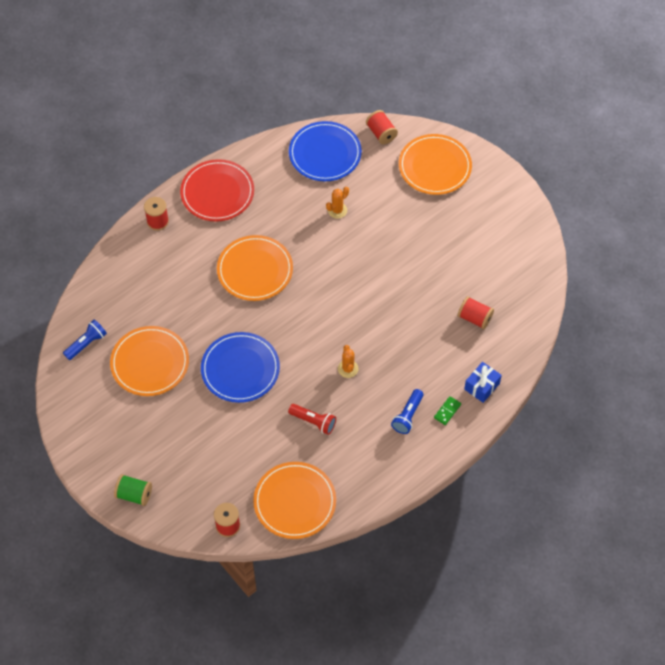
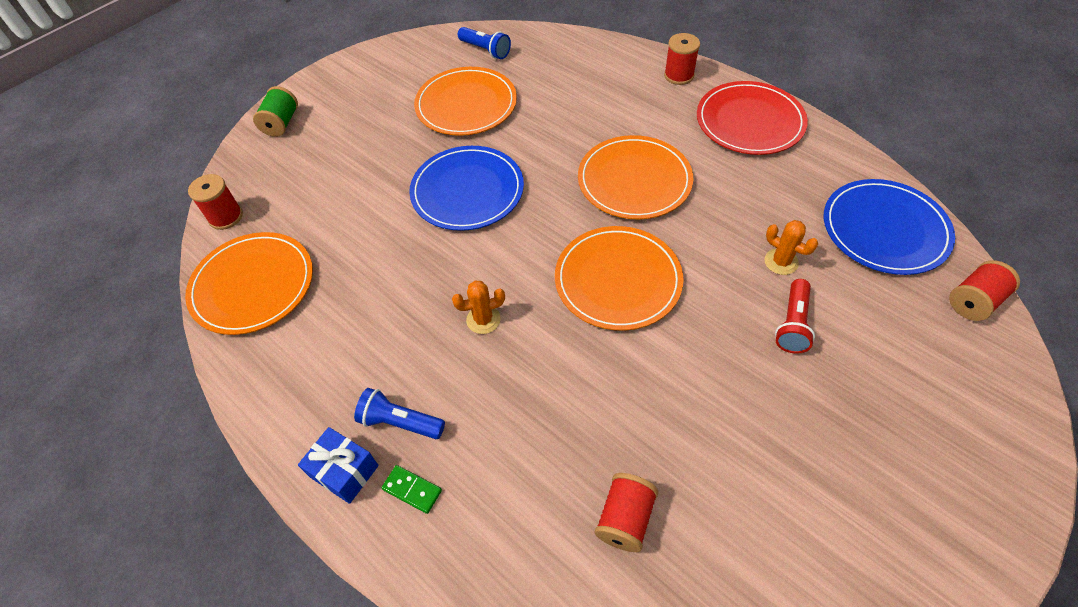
camera: 85 degrees right, 5 degrees down
red flashlight [288,404,336,435] -> red flashlight moved to [775,279,815,354]
orange plate [399,134,472,195] -> orange plate moved to [555,226,684,331]
blue gift [464,362,502,403] -> blue gift moved to [298,427,379,504]

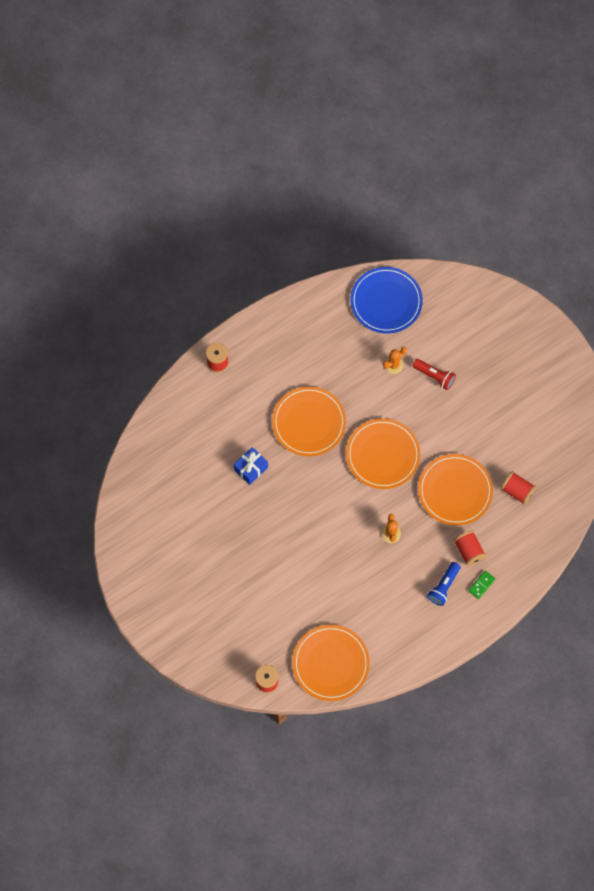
camera: 80 degrees left, 15 degrees up
green spool [253,86,298,137] -> none
blue gift [298,427,379,504] -> blue gift moved to [234,447,268,485]
blue plate [409,146,524,231] -> none
orange plate [414,67,517,136] -> orange plate moved to [418,454,493,526]
blue flashlight [458,27,511,59] -> none
red plate [697,81,808,155] -> none
red spool [949,260,1020,321] -> red spool moved to [454,530,486,566]

